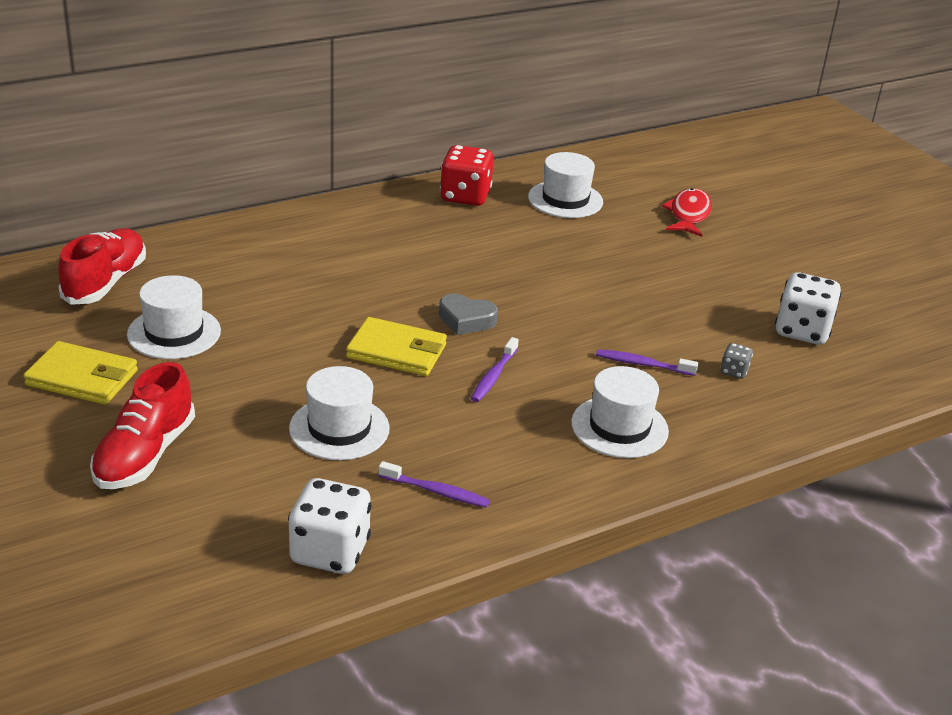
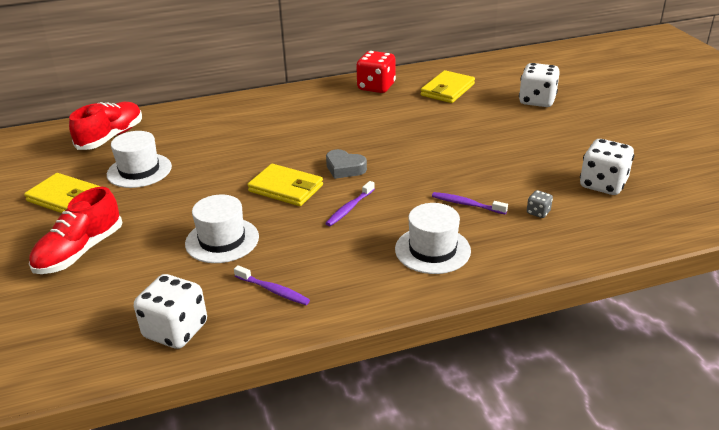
camera: 15 degrees right, 0 degrees up
white hat [528,152,603,218] -> yellow wallet [421,70,475,103]
red fish [662,188,712,237] -> white dice [519,63,560,107]

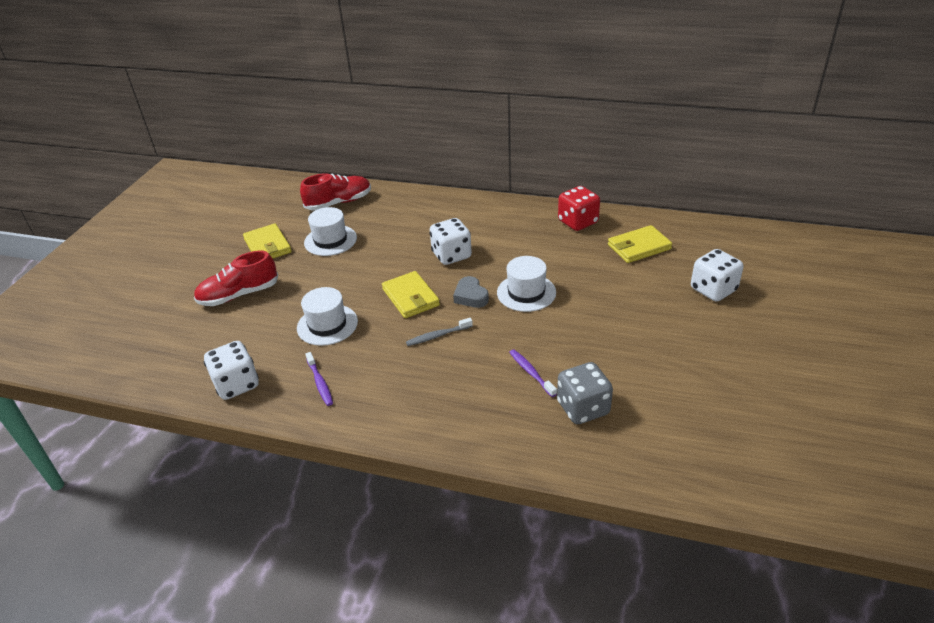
camera: 35 degrees right, 5 degrees up
purple toothbrush [325,181,375,226] -> grey toothbrush [406,318,473,346]
white hat [395,203,471,274] -> white hat moved to [497,256,556,312]
grey dice [527,190,553,218] -> grey dice [557,362,613,424], size x2.16
white dice [580,139,634,195] -> white dice moved to [430,218,472,265]

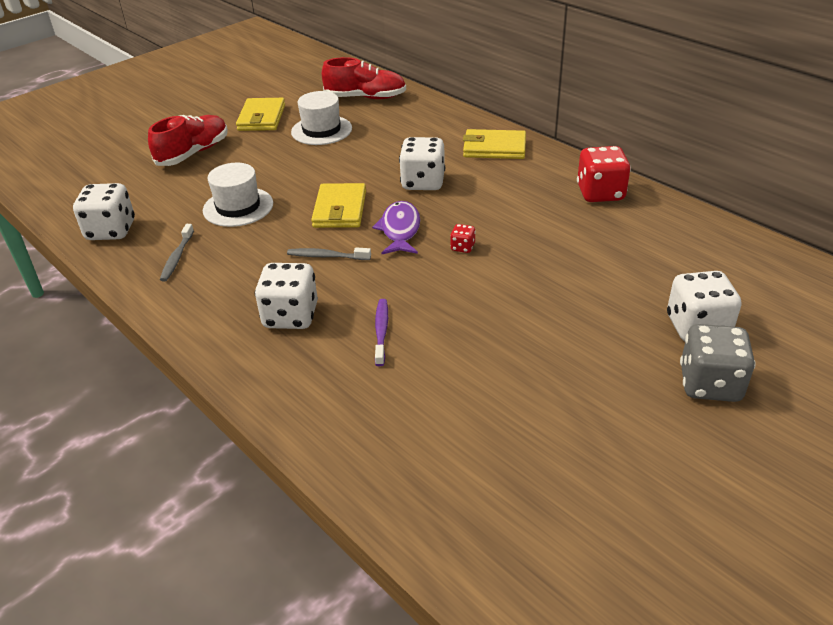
camera: 30 degrees right, 0 degrees up
red shoe [194,251,278,306] -> red shoe turned 120 degrees clockwise [148,115,228,166]
purple toothbrush [305,352,333,406] -> grey toothbrush [160,224,194,282]
grey heart [453,276,489,308] -> purple fish [372,201,420,254]
white hat [497,256,556,312] -> red dice [450,224,476,253]
grey dice [557,362,613,424] -> grey dice moved to [680,324,756,402]
yellow wallet [608,225,672,263] -> yellow wallet moved to [463,129,526,159]
none -> white dice [255,263,318,329]

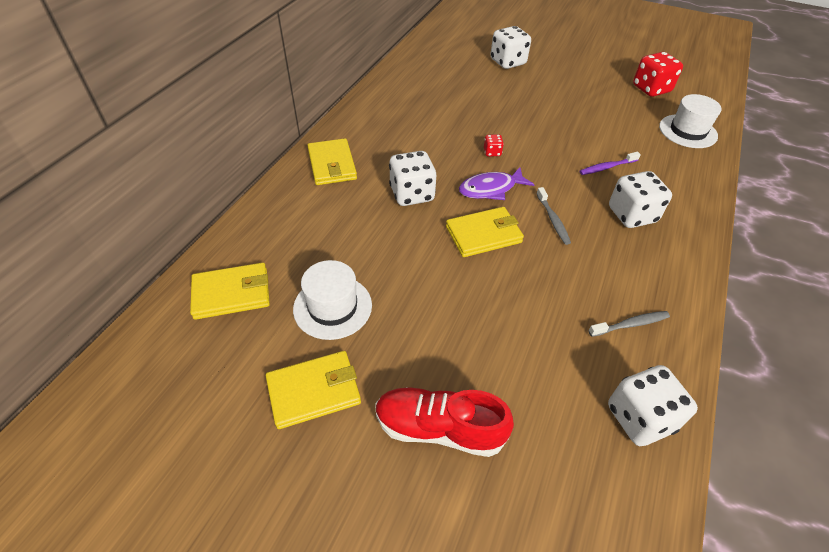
camera: 115 degrees left, 10 degrees up
white hat [203,163,273,227] -> white hat moved to [659,94,722,148]
red shoe [322,57,406,99] -> yellow wallet [190,263,270,320]
red dice [577,146,631,202] -> red dice moved to [633,52,683,97]
grey dice [680,324,756,402] -> none

